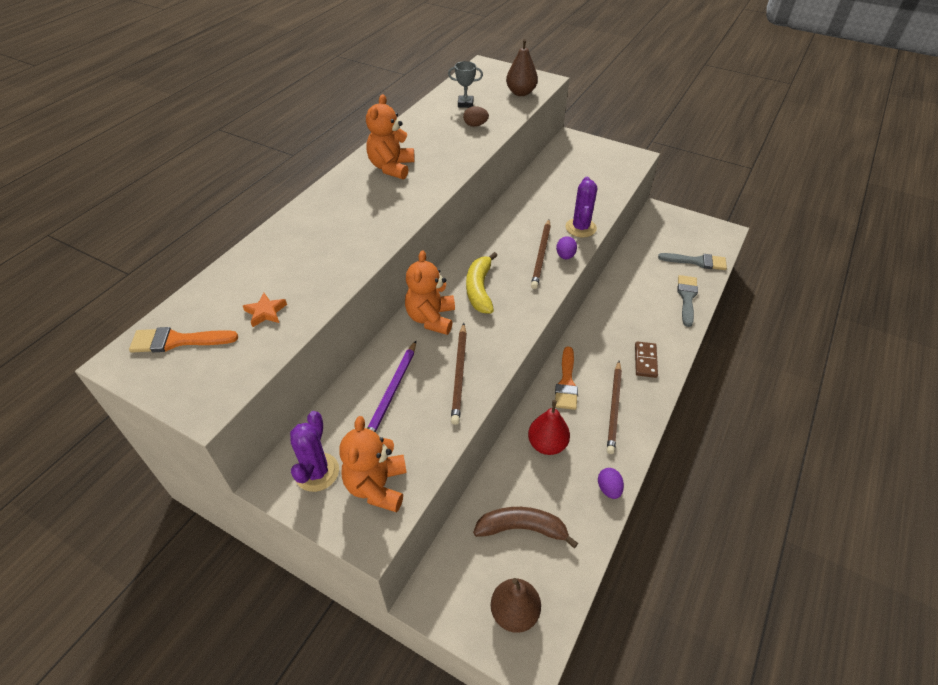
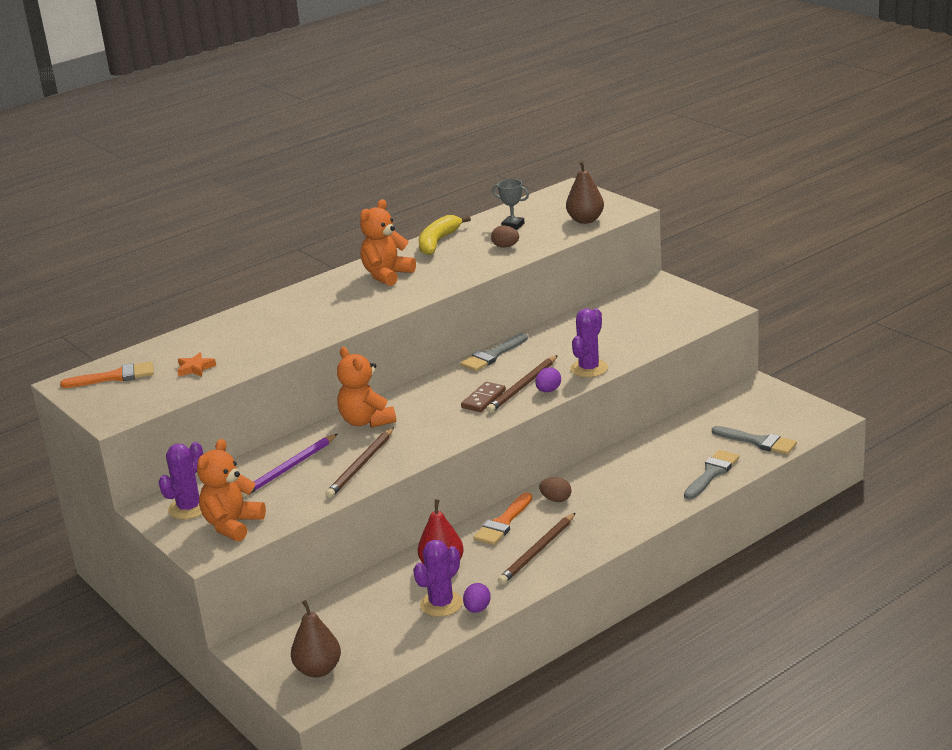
camera: 25 degrees right, 20 degrees down
orange brush [129,327,238,353] -> orange brush turned 150 degrees clockwise [60,361,154,388]
orange teddy bear [405,250,455,335] -> orange teddy bear turned 60 degrees counterclockwise [337,347,396,428]
yellow banana [466,252,498,313] -> yellow banana moved to [419,215,471,255]
brown banana [473,507,578,548] -> none
brown domino [635,341,658,378] -> brown domino moved to [461,382,506,412]
none -> purple cactus [413,540,463,617]
none -> grey brush [460,333,528,371]
none -> brown egg [539,477,571,502]

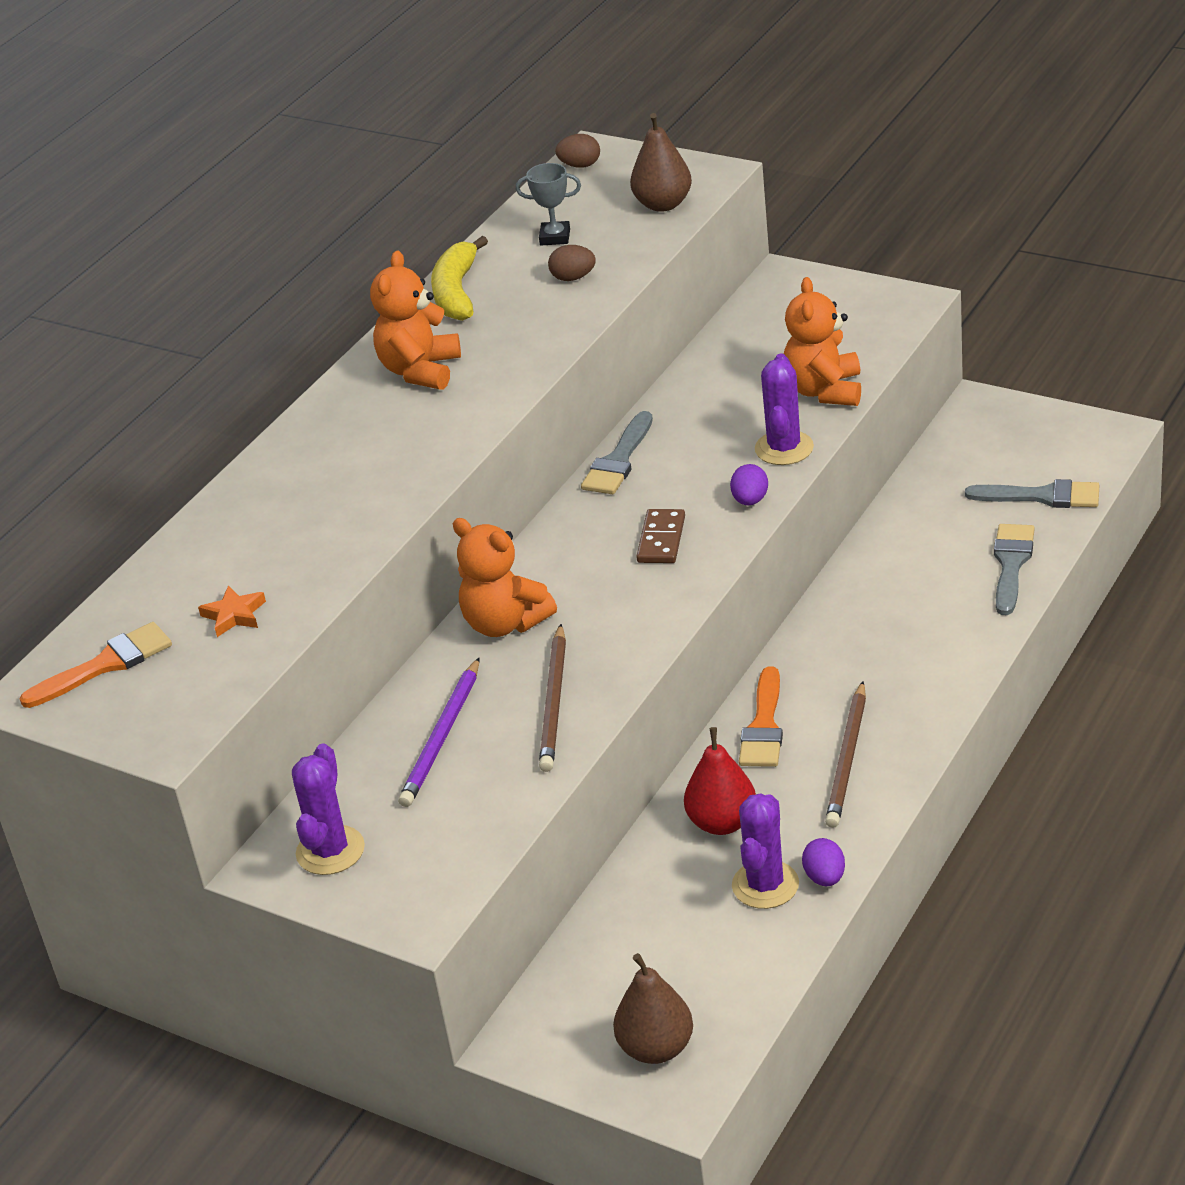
camera: 20 degrees left, 10 degrees up
orange teddy bear [197,439,266,541] -> orange teddy bear moved to [784,277,861,406]
brown pencil [486,355,558,413] -> none
brown egg [539,477,571,502] -> brown egg moved to [555,134,600,168]

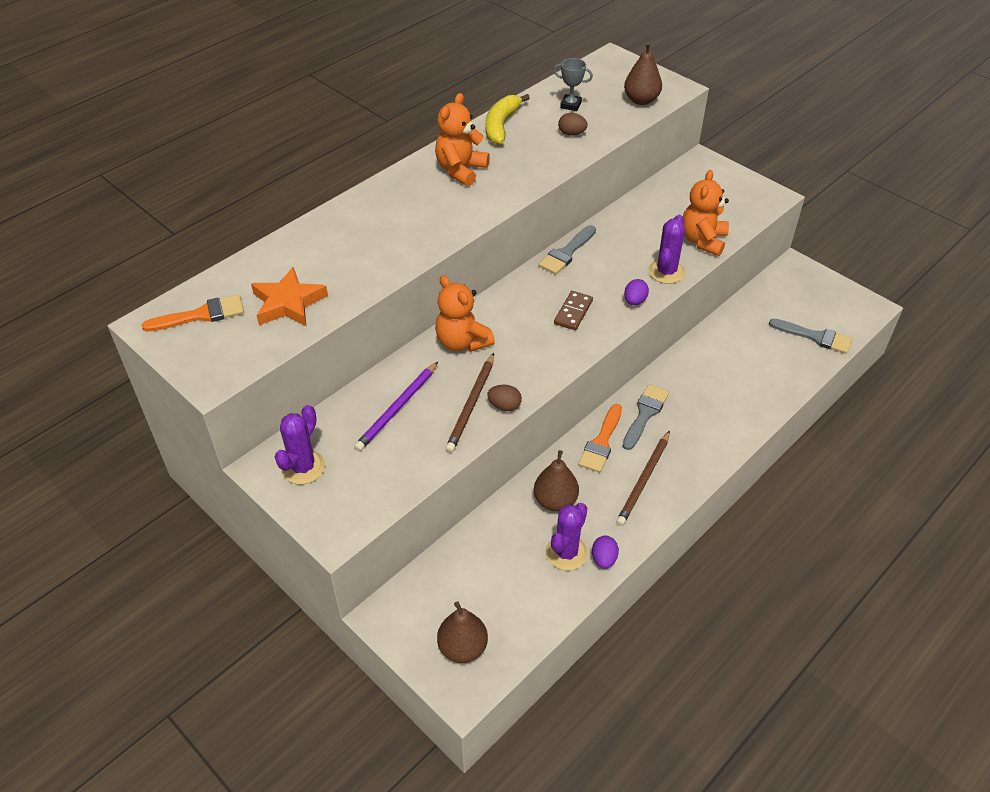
camera: 10 degrees right, 10 degrees up
orange star [198,586,266,637] -> orange star [251,267,328,327], size x1.81
brown egg [555,134,600,168] -> brown egg moved to [487,385,522,411]
red pear [684,727,756,835] -> brown pear [534,450,579,511]
grey brush [994,524,1035,615] -> grey brush moved to [623,384,669,450]

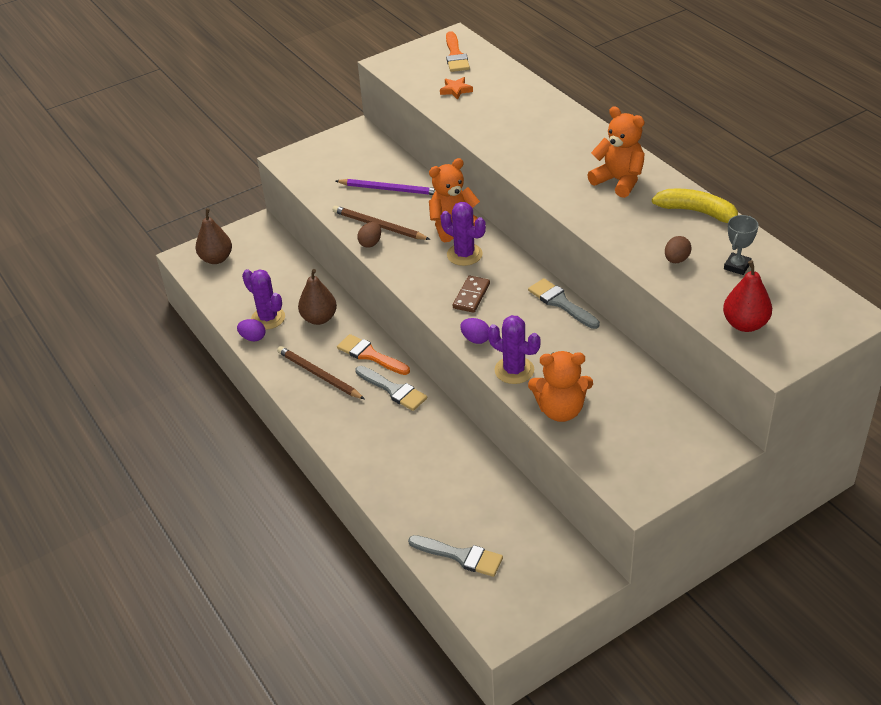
camera: 105 degrees right, 5 degrees down
orange star [251,267,328,327] -> orange star [440,77,473,100], size x0.55
purple cactus [275,405,325,484] -> purple cactus moved to [441,202,486,266]
purple pencil [354,362,438,451] -> purple pencil turned 150 degrees clockwise [336,179,436,195]
brown domino [554,291,593,330] -> brown domino turned 75 degrees clockwise [453,276,490,313]
brown pear [624,42,662,105] -> red pear [723,260,772,332]
orange teddy bear [683,170,729,256] -> orange teddy bear turned 150 degrees clockwise [528,351,593,422]
grey brush [769,318,852,354] -> grey brush turned 105 degrees counterclockwise [408,535,503,577]

